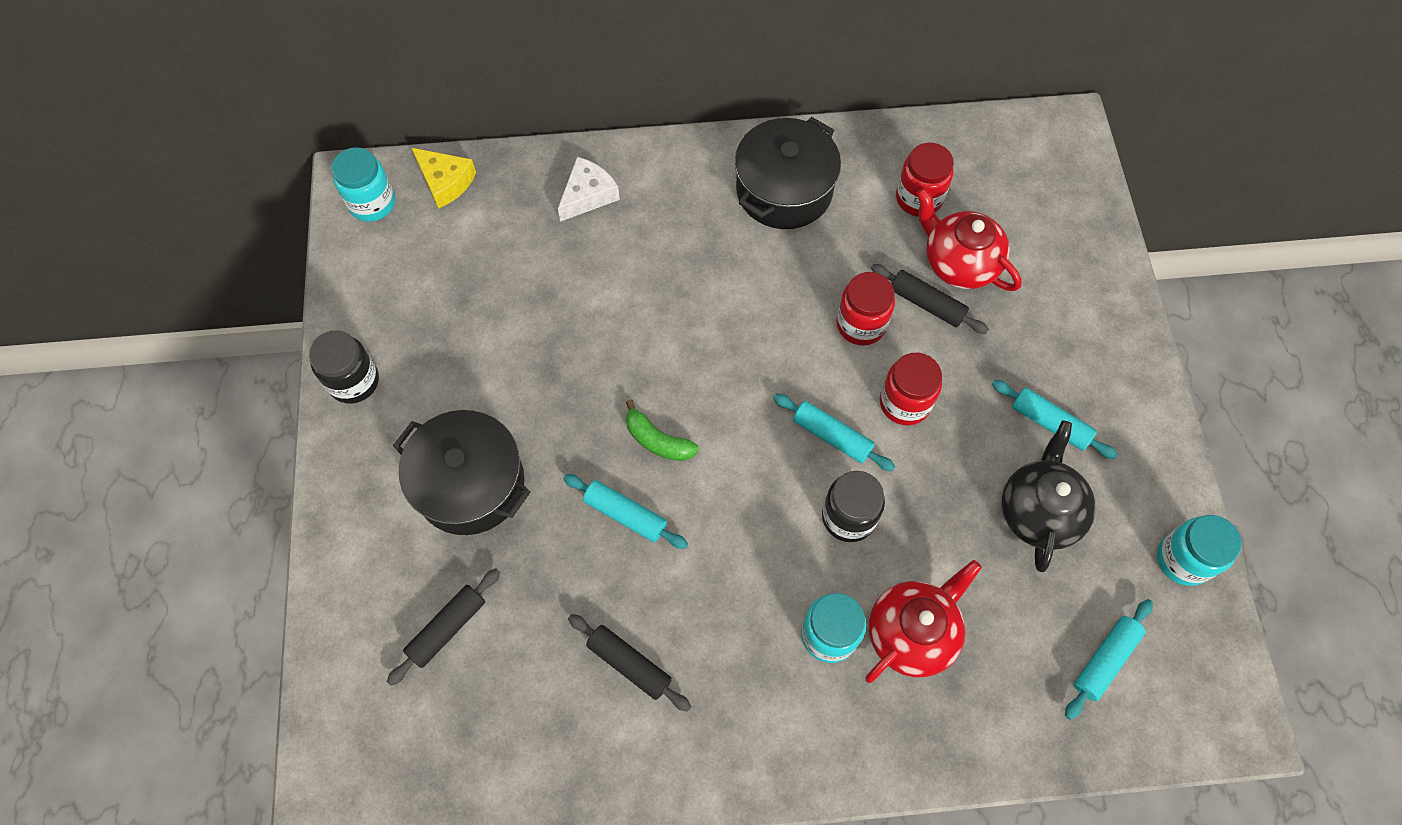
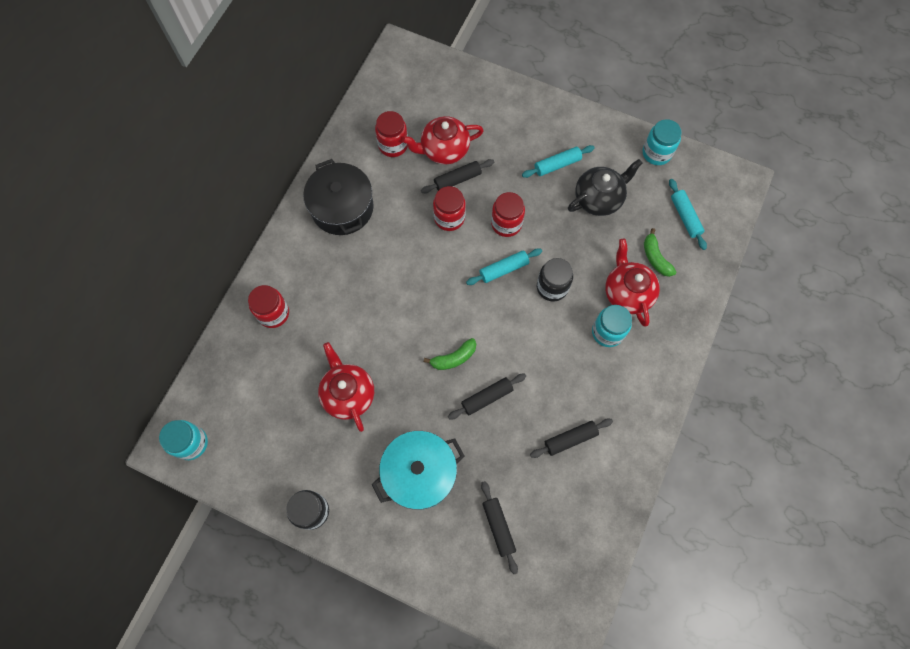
camera: 60 degrees left, 5 degrees up
black pot [393,410,530,535] -> turquoise pot [371,431,464,510]
yellow cheese [412,148,476,209] -> none
white cheese [558,157,620,222] -> red jar [248,285,289,328]
turquoise rolling pin [563,474,688,549] -> black rolling pin [448,374,526,419]
black teapot [1002,421,1096,572] -> black teapot turned 105 degrees clockwise [568,159,642,216]
none -> red teapot [318,342,374,432]
none -> green banana [644,228,676,277]

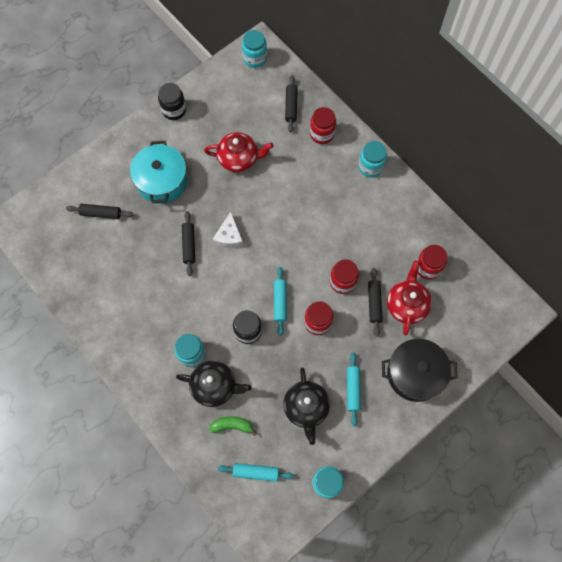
camera: 115 degrees right, 0 degrees up
black pot [303,159,374,235] -> black pot moved to [382,339,458,402]
green banana [424,338,476,370] -> white cheese [212,211,243,248]
black rolling pin [530,419,613,458] -> black rolling pin moved to [285,75,298,132]
red teapot [605,239,660,327] -> black teapot [176,361,252,407]
none -> turquoise jar [358,141,387,178]

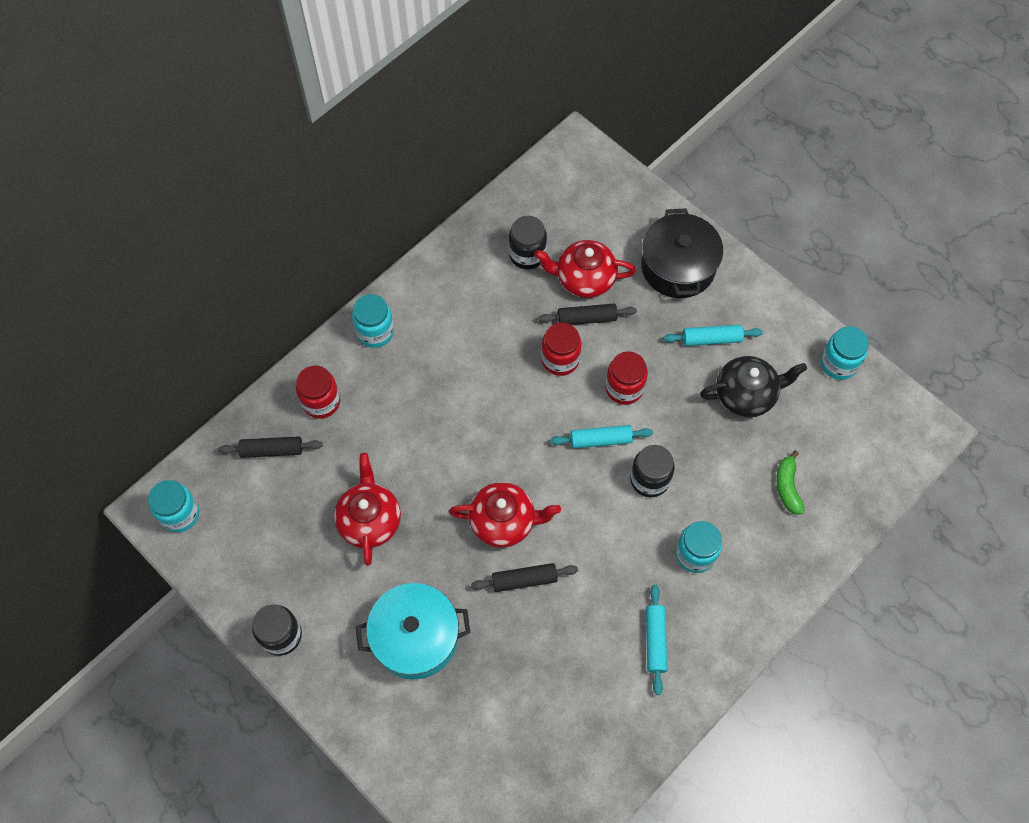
camera: 95 degrees left, 5 degrees down
black rolling pin [66,204,134,219] -> none
black teapot [176,361,252,407] -> none
white cheese [212,211,243,248] -> red teapot [449,482,561,548]
turquoise rolling pin [218,463,294,482] -> turquoise rolling pin moved to [646,585,667,695]
red jar [417,245,447,280] -> black jar [509,216,547,270]

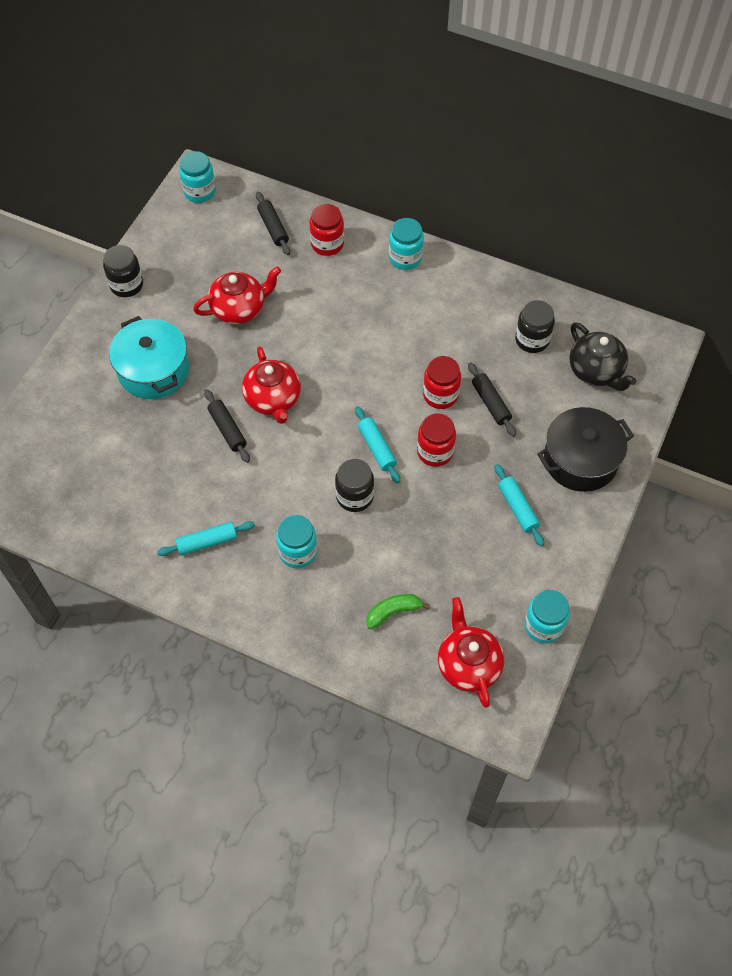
camera: 70 degrees right, 5 degrees down
red teapot [534,240,636,298] -> red teapot moved to [438,597,504,708]
black teapot [700,356,807,417] -> black teapot moved to [569,322,636,391]

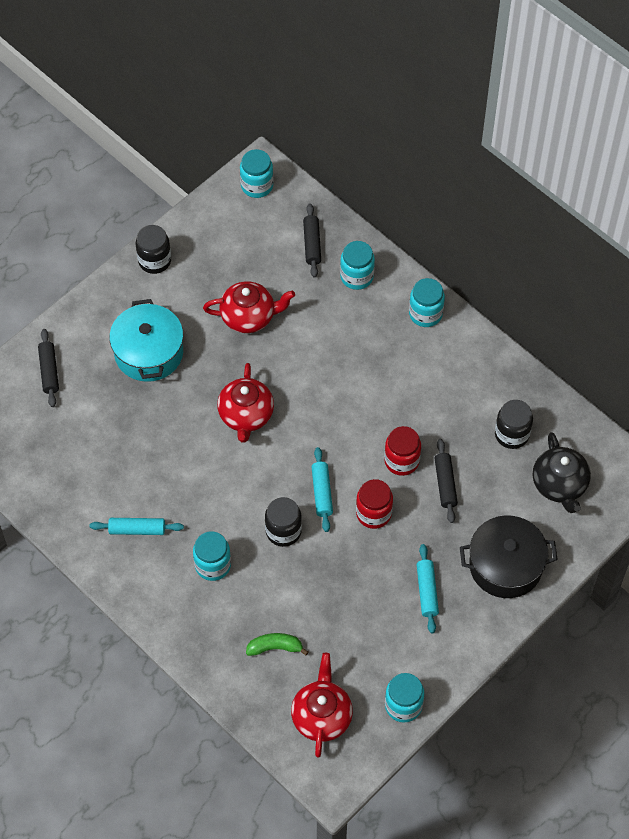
camera: 20 degrees right, 0 degrees up
black rolling pin [204,389,250,463] -> black rolling pin moved to [38,329,59,407]
red jar [310,204,344,256] -> turquoise jar [340,241,375,290]

